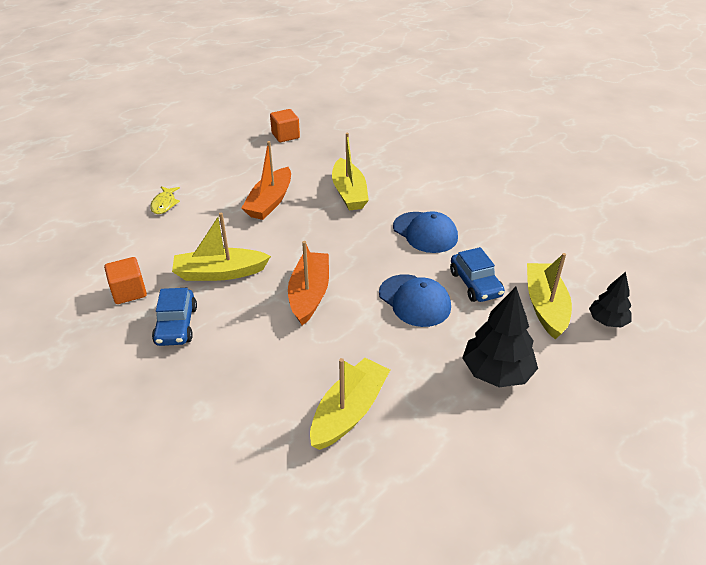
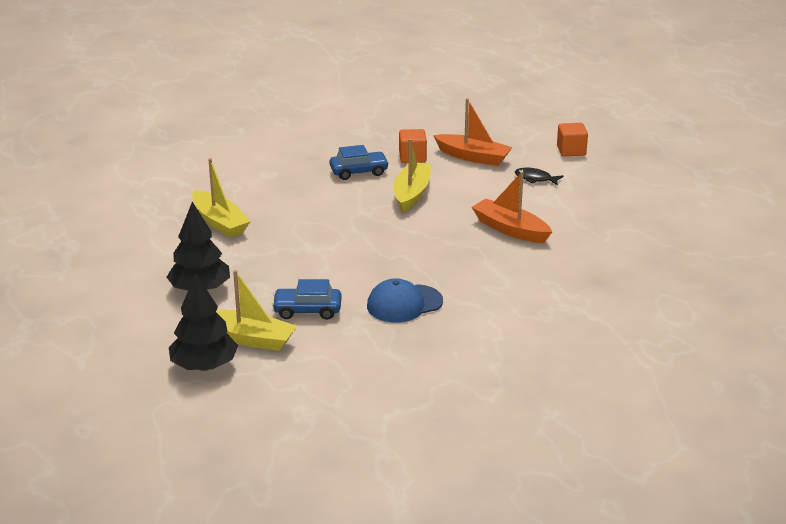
camera: 110 degrees right, 10 degrees down
yellow fish [150,187,180,214] -> black fish [515,167,563,185]
blue car [152,288,197,346] -> blue car turned 150 degrees clockwise [329,145,389,180]
orange cube [270,109,300,142] -> orange cube moved to [557,123,588,156]
orange boat [288,241,329,326] -> orange boat moved to [433,98,513,166]
yellow boat [332,133,369,211] -> none
blue cap [379,274,451,327] -> none
black tree [589,272,631,328] -> black tree [169,273,238,371], size x1.64

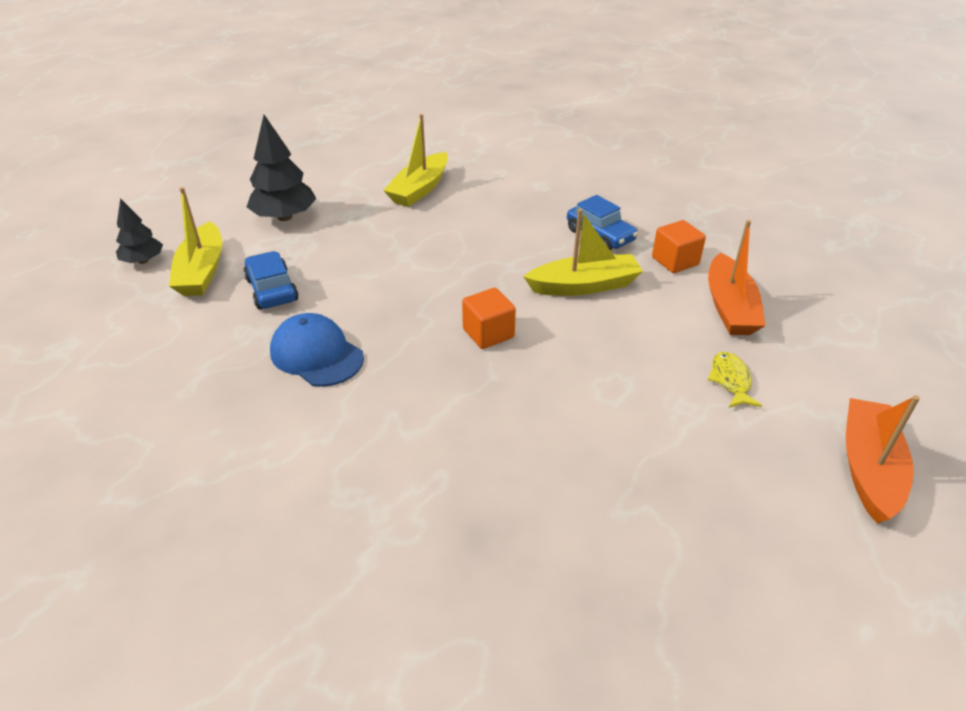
camera: 65 degrees right, 10 degrees up
black tree [169,273,238,371] -> black tree [116,198,163,264], size x0.61
orange boat [472,171,552,243] -> orange boat moved to [846,395,920,523]
black fish [515,167,563,185] -> yellow fish [708,352,762,408]
orange cube [557,123,588,156] -> orange cube moved to [462,288,516,349]

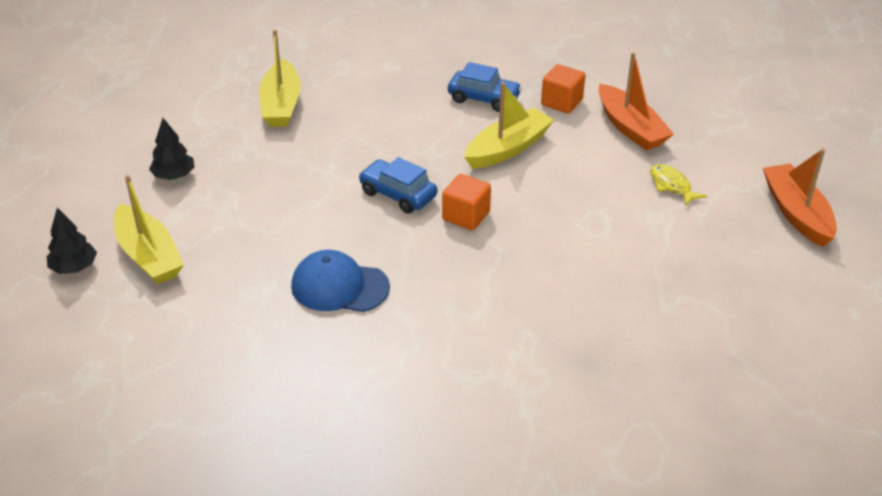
camera: 30 degrees left, 0 degrees up
blue car [244,251,299,309] -> blue car moved to [359,157,437,214]
black tree [247,115,316,221] -> black tree [149,118,195,180], size x0.61

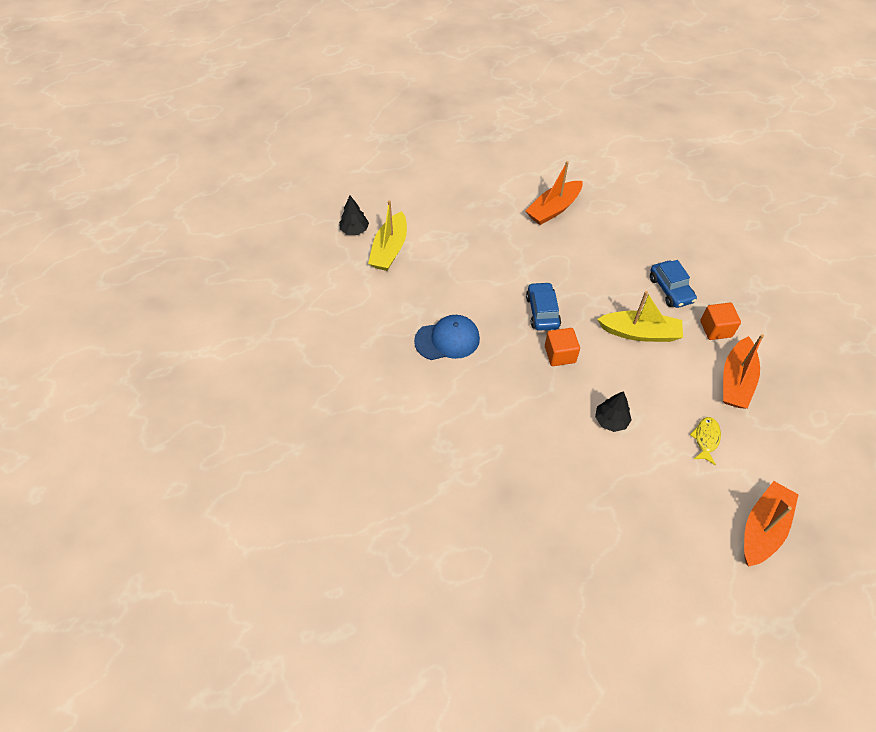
camera: 50 degrees right, 15 degrees up
black tree [149,118,195,180] -> black tree moved to [595,391,632,432]
yellow boat [259,30,301,127] -> orange boat [525,161,582,225]
blue cap [291,250,390,312] -> blue cap turned 105 degrees clockwise [414,315,480,360]

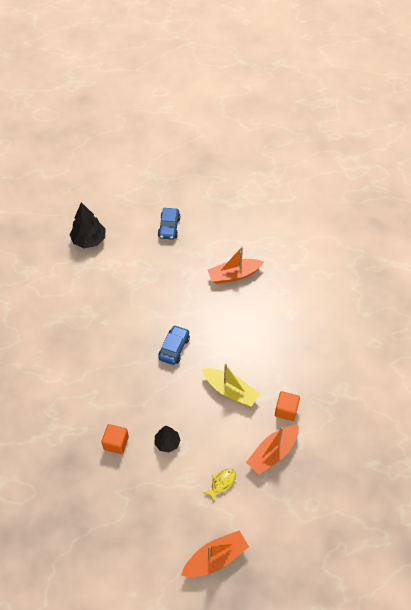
camera: 25 degrees right, 0 degrees up
black tree [339,196,369,235] -> black tree [69,202,106,248], size x1.64
yellow boat [368,200,407,271] -> none
blue cap [414,315,480,360] -> none
orange cube [545,328,580,366] -> orange cube moved to [101,424,129,454]
blue car [650,260,697,308] -> blue car moved to [158,208,180,239]

